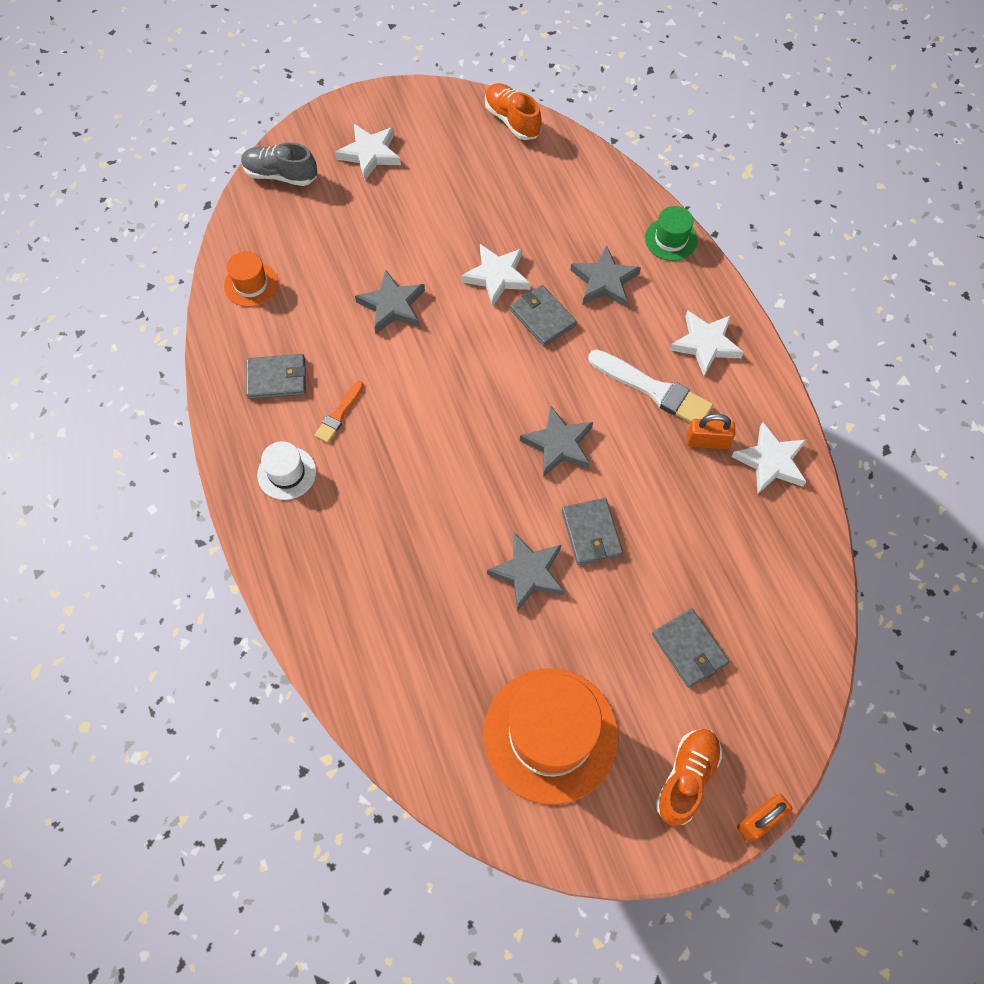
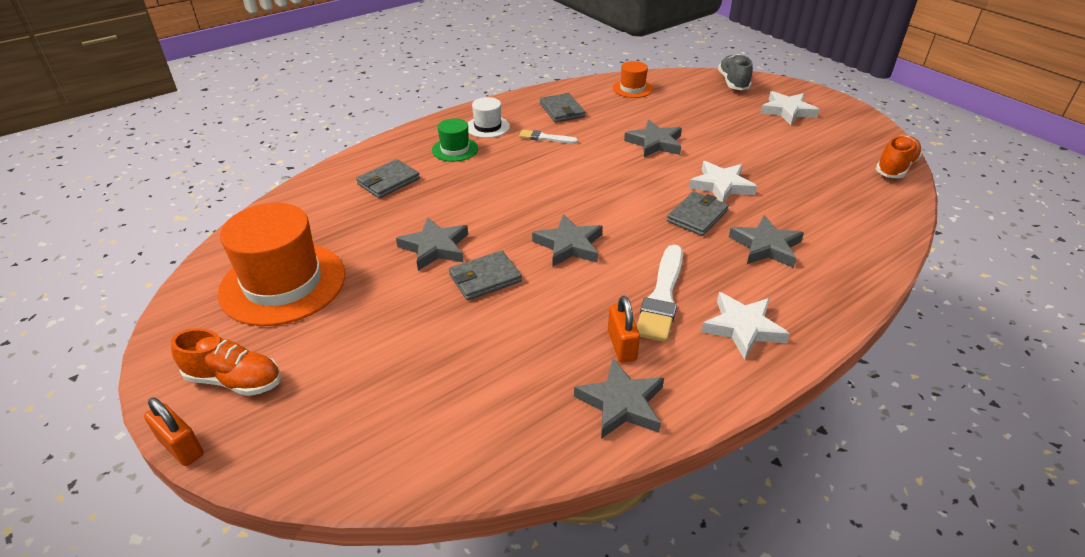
camera: 75 degrees right, 25 degrees down
orange brush [315,381,364,443] -> white brush [519,130,578,144]
green hat [645,206,698,261] -> green hat moved to [432,118,478,162]
grey wallet [652,609,729,688] -> grey wallet moved to [356,159,420,199]
white star [731,422,807,494] -> grey star [574,359,664,439]

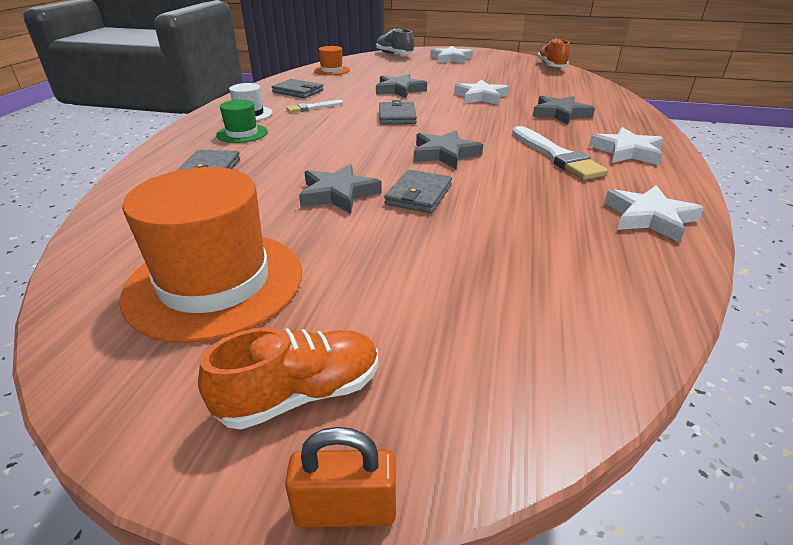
camera: 40 degrees left, 5 degrees down
grey star [574,359,664,439] -> white star [604,185,704,242]
orange padlock [608,296,640,362] -> none
grey wallet [667,191,729,236] -> grey wallet moved to [379,100,417,124]

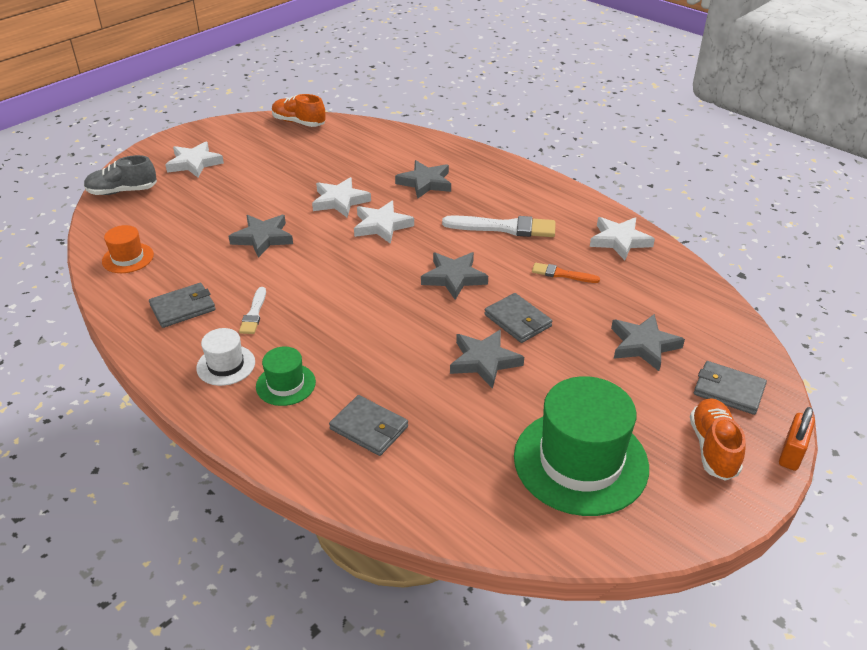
camera: 60 degrees left, 5 degrees up
orange hat [119,167,302,343] -> green hat [514,376,649,516]
grey wallet [379,100,417,124] -> grey wallet moved to [694,361,767,415]
white star [589,127,663,165] -> white star moved to [354,201,414,244]
none -> orange brush [532,263,600,283]
none -> grey star [611,314,685,371]

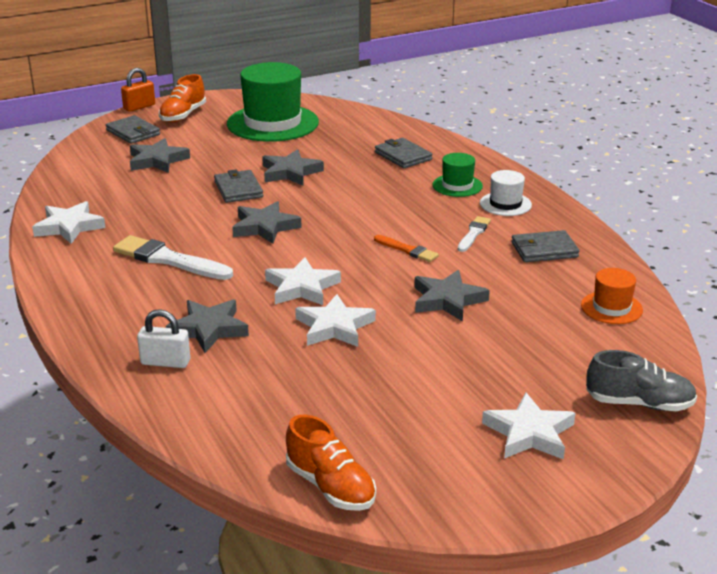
camera: 160 degrees left, 10 degrees down
orange brush [532,263,600,283] -> orange brush moved to [374,235,439,262]
none -> white padlock [137,309,190,368]

